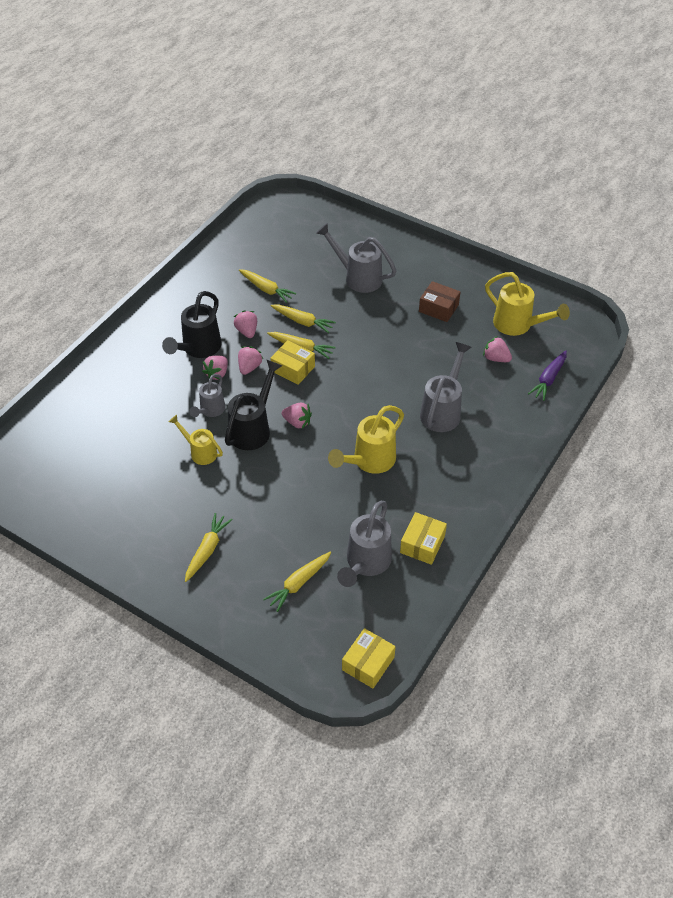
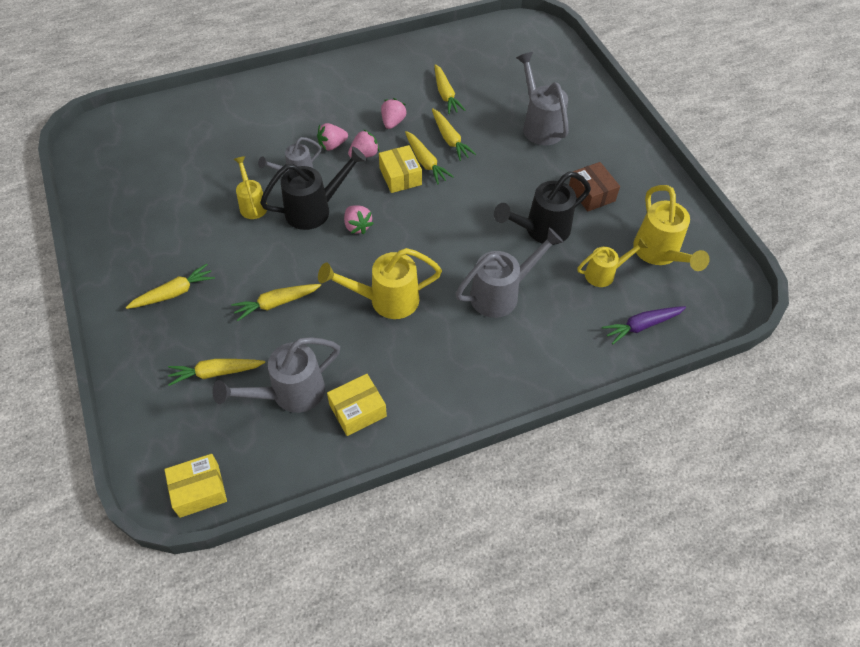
camera: 35 degrees right, 5 degrees up
black watering can [162,291,222,358] -> black watering can moved to [494,171,591,245]
pink strawberry [483,336,512,362] -> yellow watering can [577,238,648,287]
none -> yellow carrot [231,284,321,321]

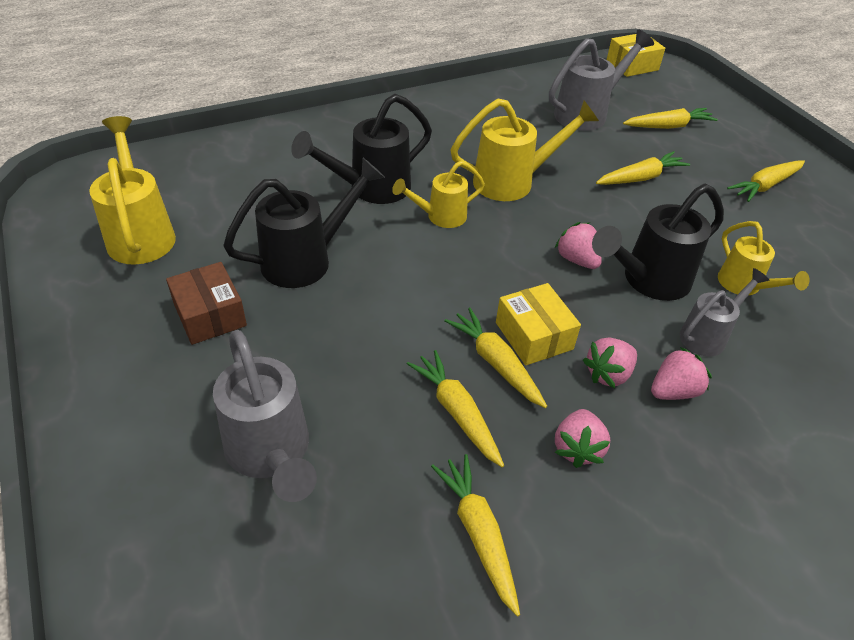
camera: 175 degrees right, 10 degrees down
yellow box [327,374,387,436] -> none
grey watering can [455,228,564,318] -> black watering can [291,94,432,204]
yellow watering can [577,238,648,287] -> yellow watering can moved to [392,161,485,228]
purple carrot [602,306,686,344] -> none

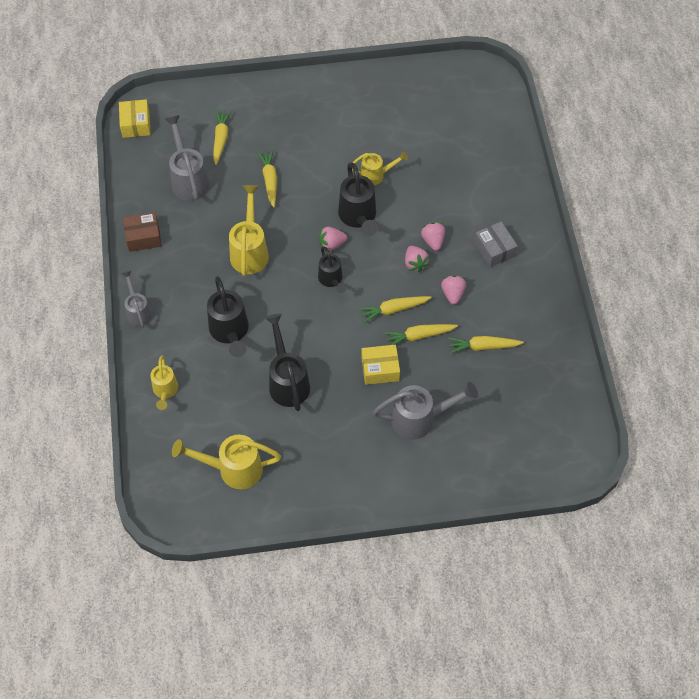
camera: 70 degrees left, 15 degrees up
brown box [166,262,247,345] -> brown box moved to [123,212,162,252]
yellow watering can [392,161,485,228] -> yellow watering can moved to [150,355,178,410]
yellow box [496,283,581,365] -> yellow box moved to [361,345,400,385]
pink strawberry [555,409,610,468] -> pink strawberry turned 120 degrees counterclockwise [441,275,466,305]
grey watering can [679,268,769,356] -> grey watering can moved to [121,270,152,328]
yellow carrot [727,160,805,202] -> none
none -> black watering can [318,246,347,293]
none -> grey box [474,222,518,267]

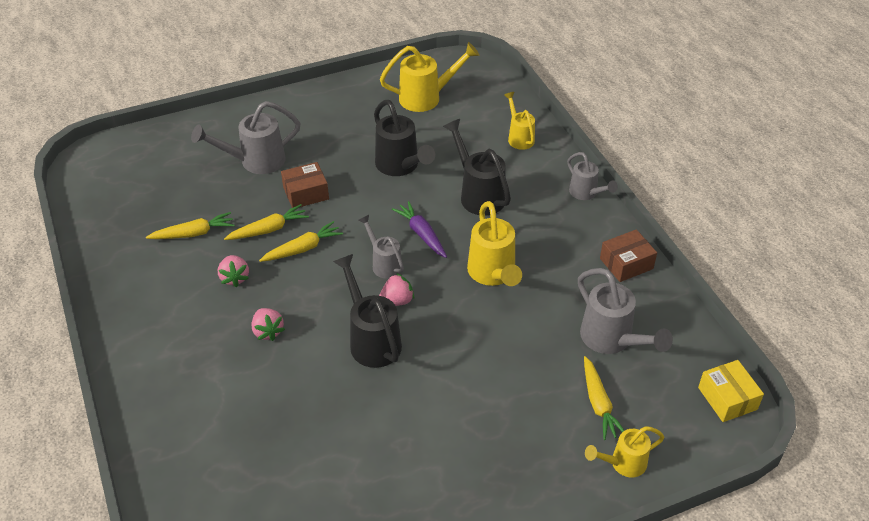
camera: 165 degrees right, 15 degrees down
yellow carrot [257,149,277,208] -> none
black watering can [318,246,347,293] -> grey watering can [358,215,404,279]
yellow watering can [352,151,408,185] -> yellow watering can moved to [585,426,664,477]
yellow box [361,345,400,385] -> brown box [281,162,329,208]
pink strawberry [405,246,430,272] -> none
grey box [474,222,518,267] -> none
none -> purple carrot [392,201,447,258]

